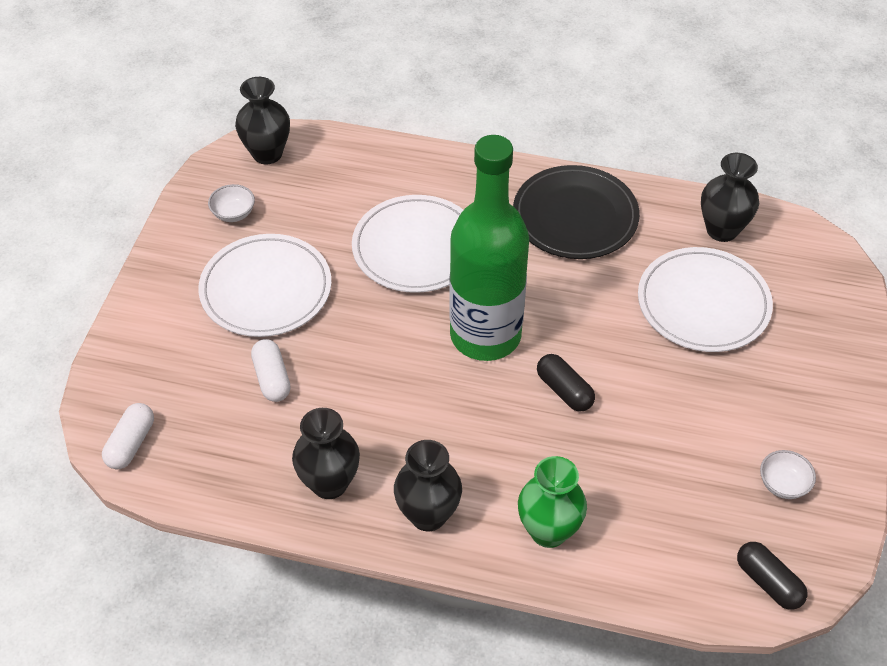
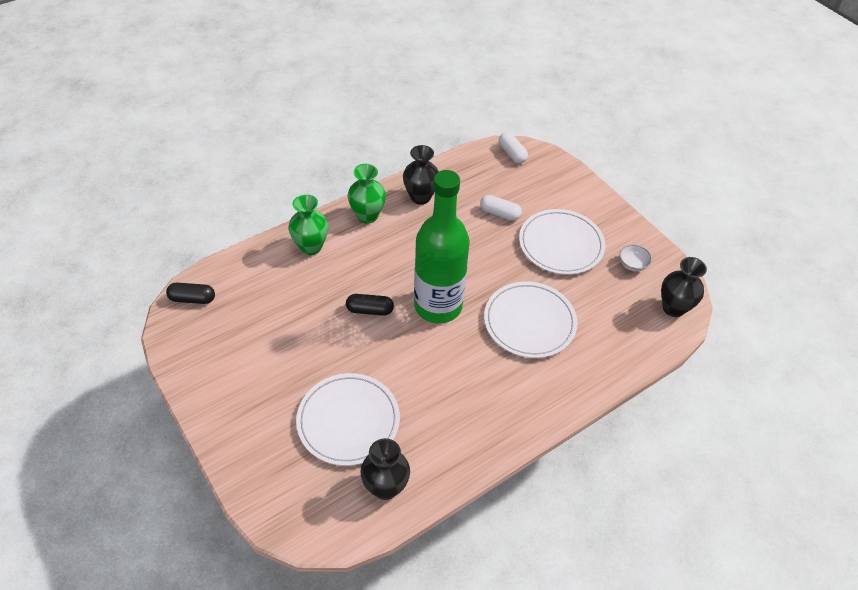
camera: 130 degrees right, 0 degrees up
black vase [394,440,462,531] -> green vase [348,164,386,224]
black plate [513,165,640,259] -> none
white bowl [760,450,816,499] -> none

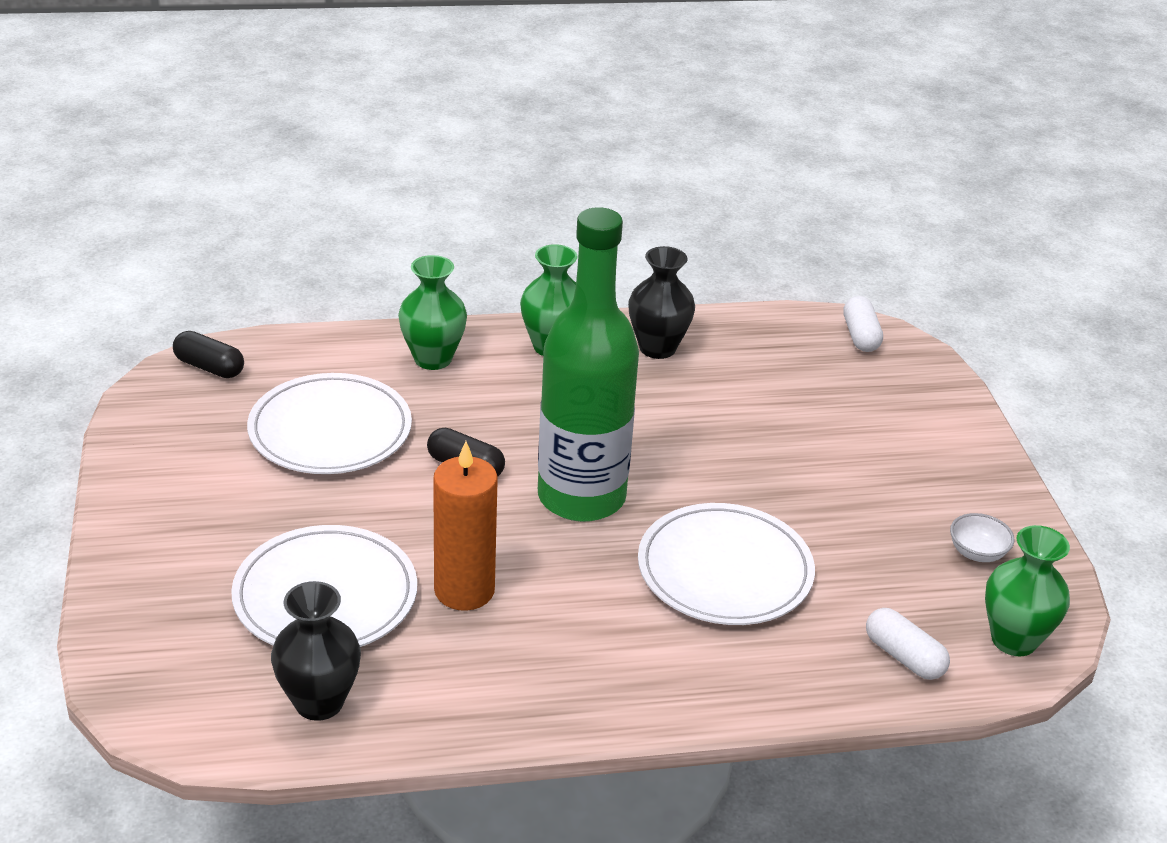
camera: 25 degrees right, 15 degrees down
white capsule [480,195,522,221] -> white capsule moved to [866,608,950,680]
white plate [519,209,605,275] -> white plate moved to [247,373,412,474]
black vase [661,257,707,317] -> green vase [985,525,1070,657]
none -> orange candle [433,441,498,611]

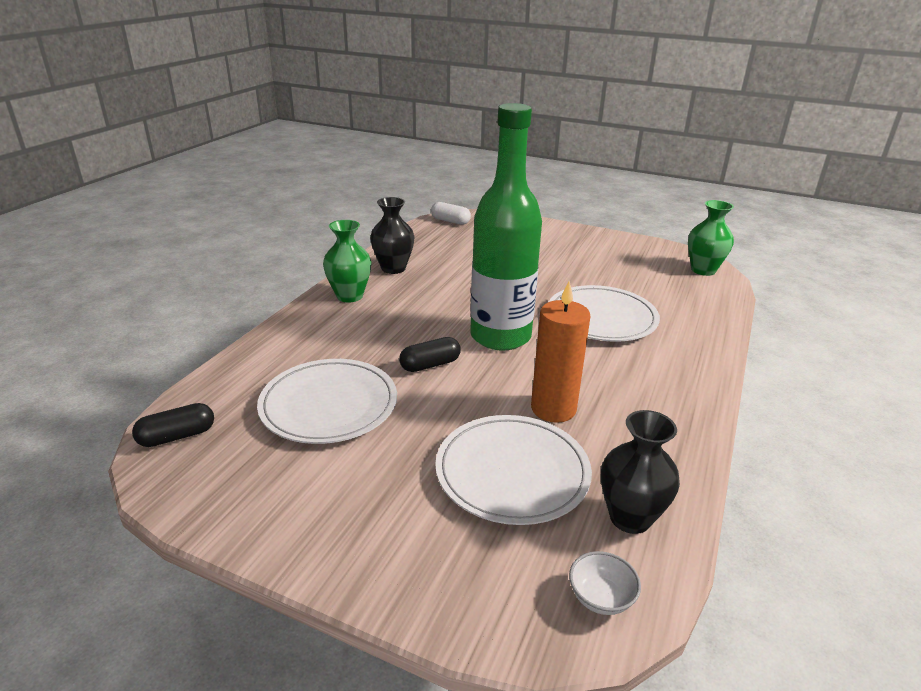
camera: 55 degrees left, 5 degrees down
green vase [398,255,467,370] -> none
white capsule [866,608,950,680] -> none
white bowl [950,513,1015,562] -> white bowl moved to [569,551,641,615]

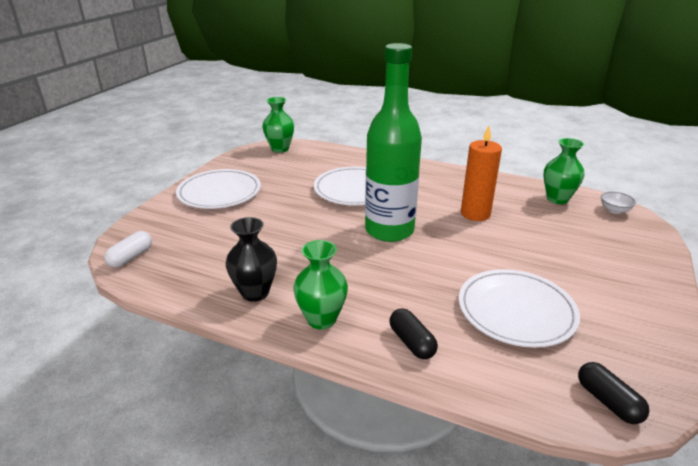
camera: 90 degrees left, 0 degrees up
black capsule [399,337,461,372] -> black capsule moved to [389,308,438,359]
white plate [435,415,592,525] -> white plate moved to [176,169,261,209]
black vase [601,410,680,534] -> green vase [543,138,585,204]

